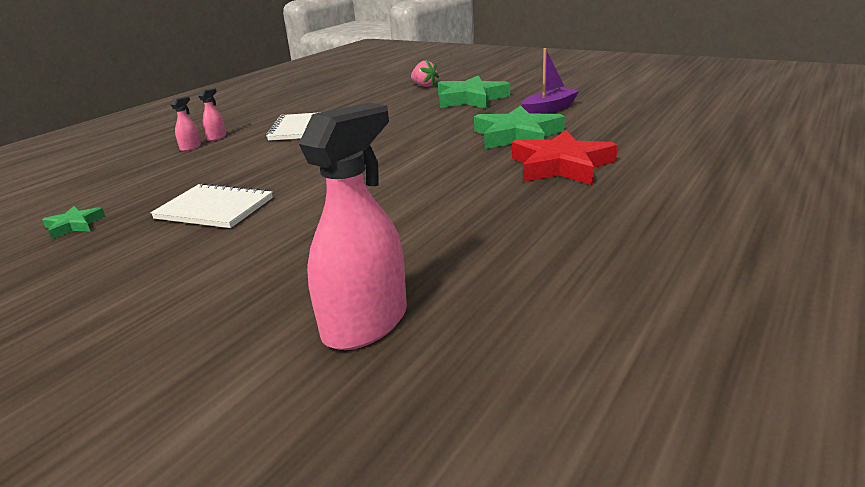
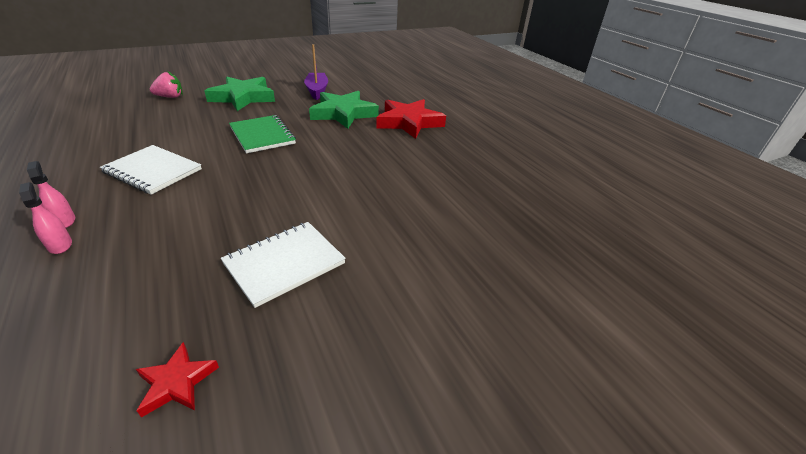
camera: 65 degrees left, 10 degrees up
green star [42,206,105,239] -> red star [136,342,219,418]
pink spray bottle [299,103,407,350] -> none
none -> green notebook [229,115,296,153]

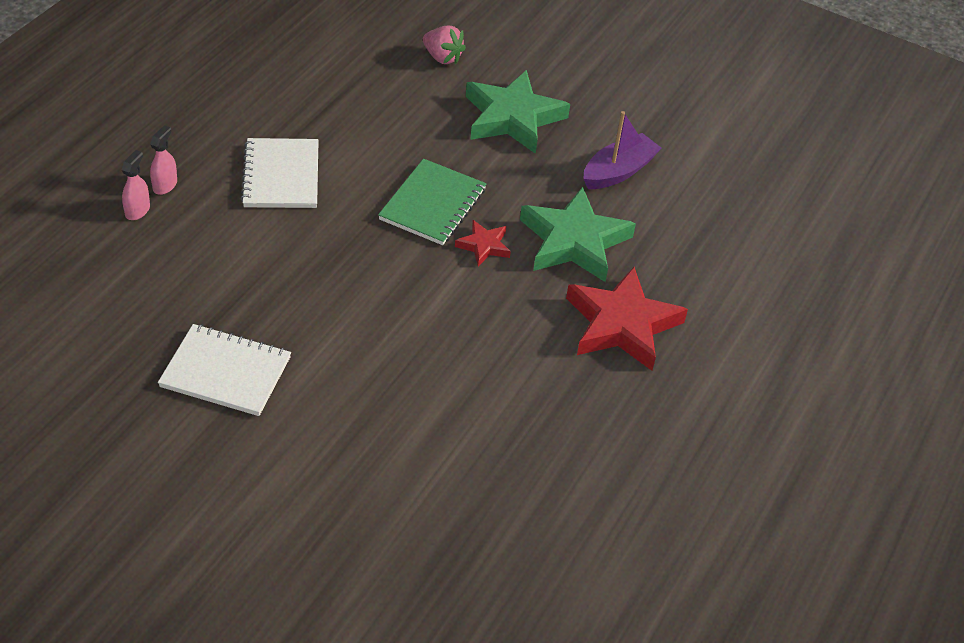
camera: 55 degrees right, 10 degrees up
red star [136,342,219,418] -> red star moved to [455,220,511,266]

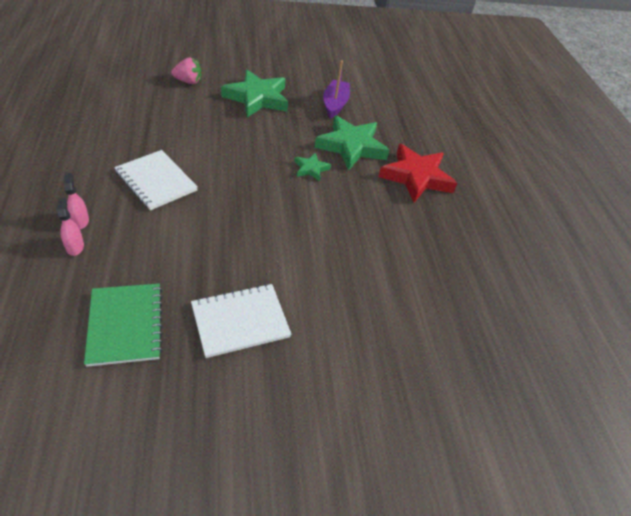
camera: 40 degrees left, 0 degrees up
green notebook [378,159,487,245] -> green notebook moved to [84,284,163,367]
red star [455,220,511,266] -> green star [294,153,331,181]

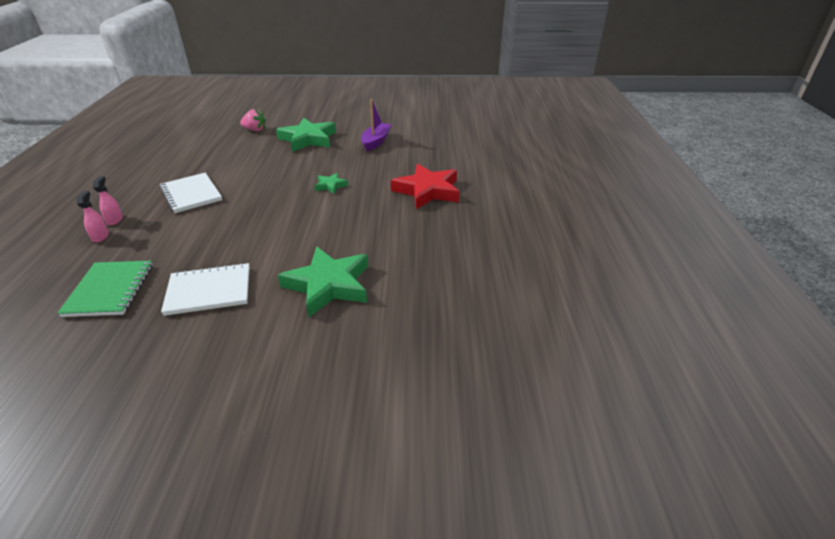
camera: 15 degrees right, 10 degrees down
green star [315,115,389,171] -> green star moved to [278,247,368,317]

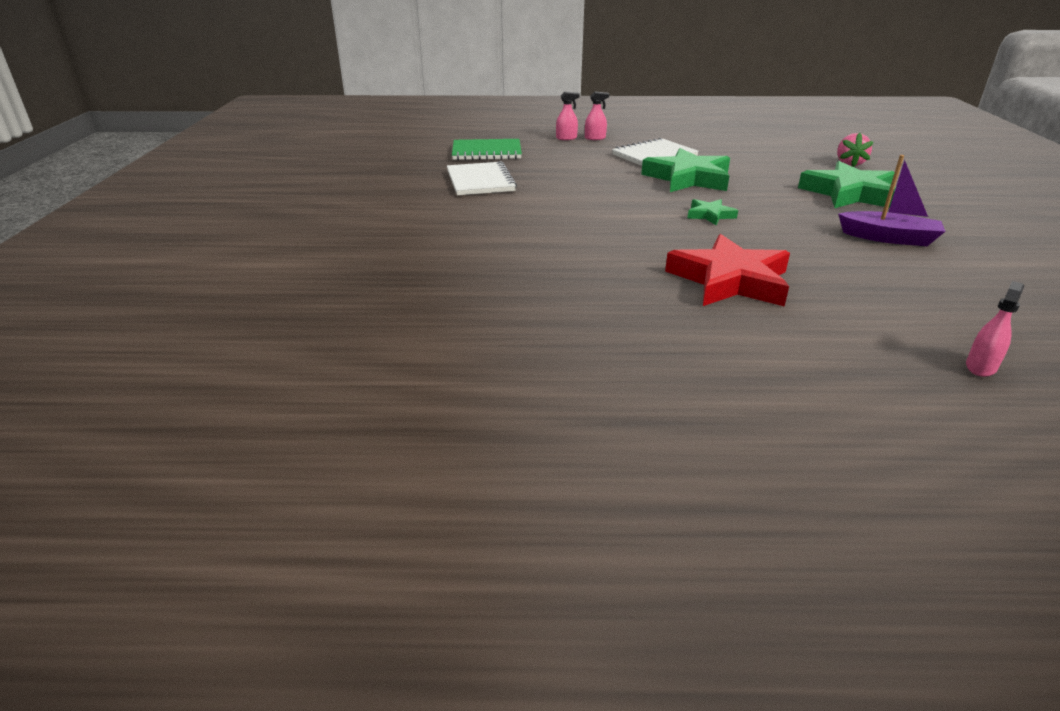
camera: 90 degrees right, 5 degrees down
green star [278,247,368,317] -> green star moved to [641,148,730,192]
none -> pink spray bottle [966,281,1024,377]

